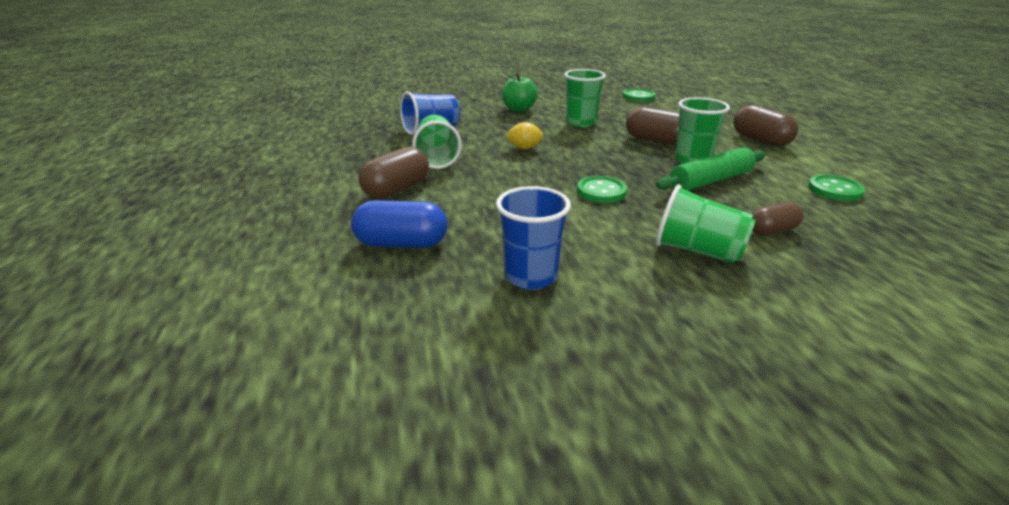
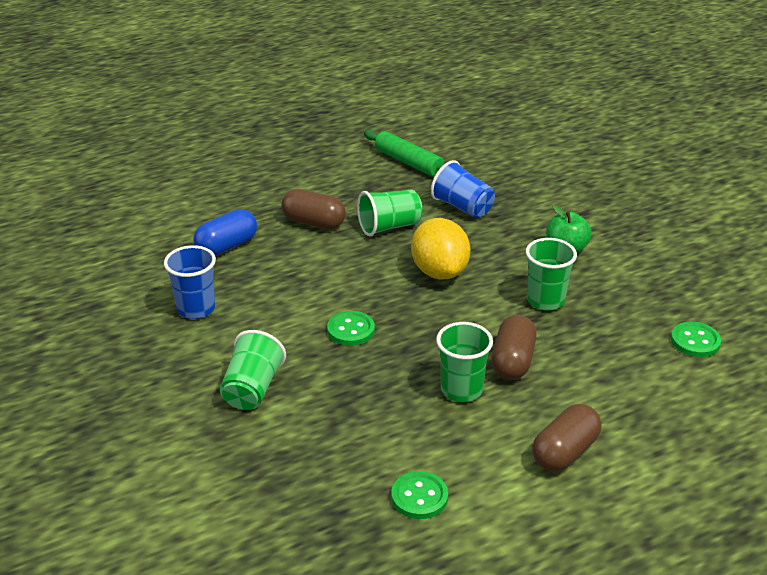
camera: 75 degrees right, 5 degrees up
blue capsule [351,200,447,248] -> blue capsule turned 60 degrees clockwise [193,209,257,256]
yellow lemon [505,122,543,149] -> yellow lemon [411,218,470,280], size x2.05
green rolling pin [656,147,766,191] -> green rolling pin moved to [364,130,445,177]
brown capsule [751,202,803,235] -> none

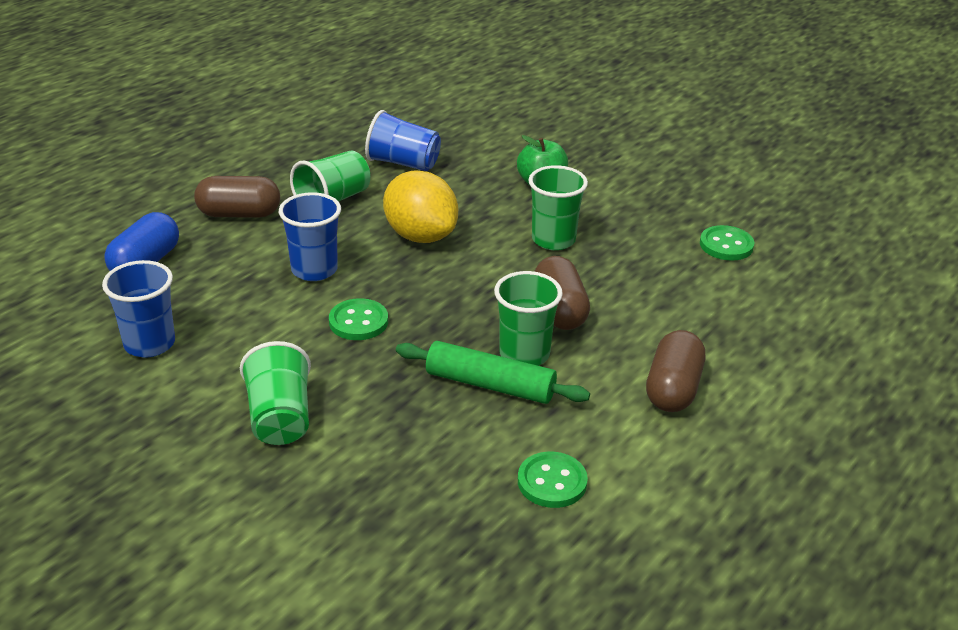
camera: 25 degrees left, 0 degrees up
green rolling pin [364,130,445,177] -> green rolling pin moved to [396,341,590,404]
none -> blue cup [279,192,341,281]

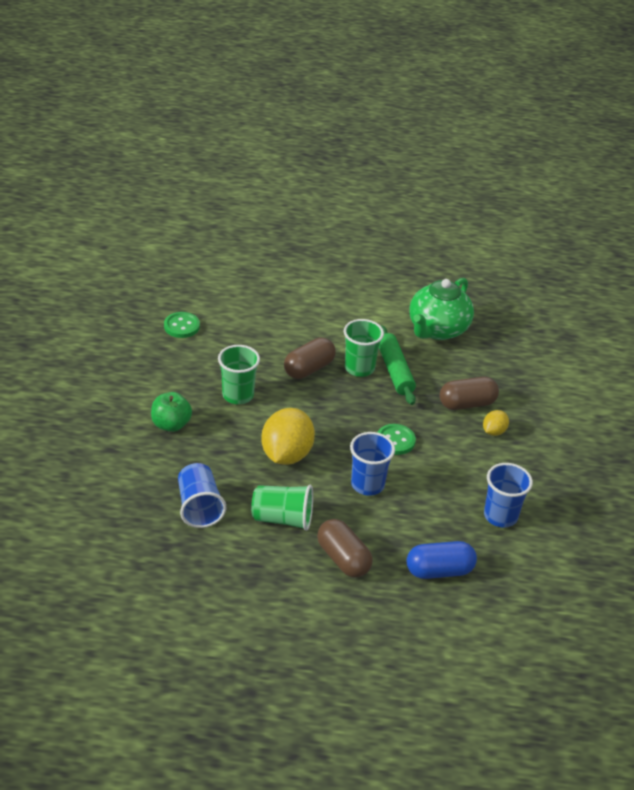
camera: 125 degrees left, 5 degrees up
green cup [240,341,311,445] -> yellow lemon [483,410,509,436]
green button [518,452,588,508] -> green teapot [410,278,474,340]
brown capsule [646,330,705,412] -> brown capsule moved to [439,377,499,410]

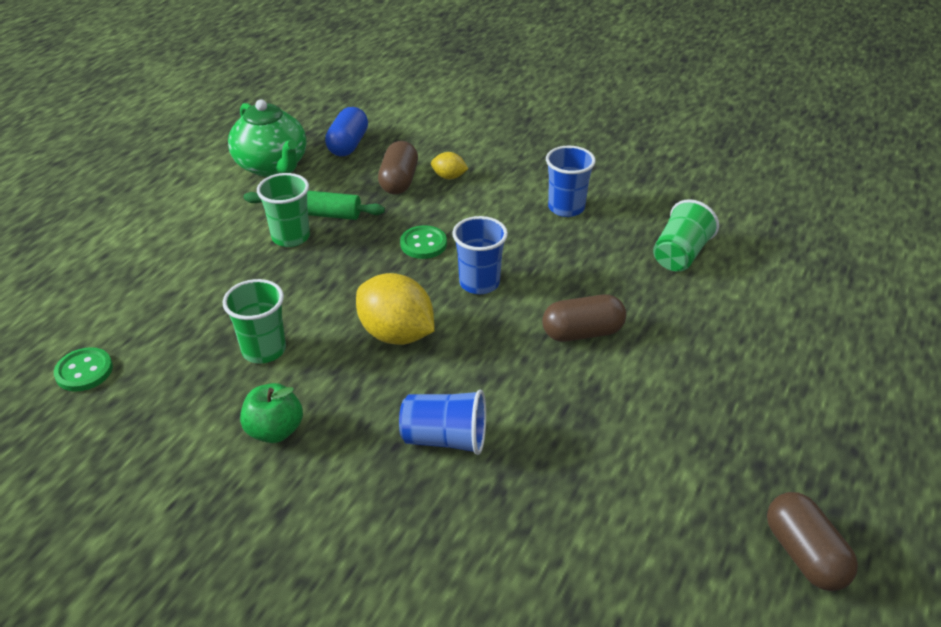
camera: 65 degrees left, 0 degrees up
green cup [251,485,313,531] -> green cup moved to [653,199,719,272]
brown capsule [284,337,336,379] -> brown capsule moved to [767,492,858,591]
blue capsule [407,541,477,579] -> blue capsule moved to [325,107,368,156]
yellow lemon [483,410,509,436] -> yellow lemon turned 45 degrees counterclockwise [431,152,469,179]

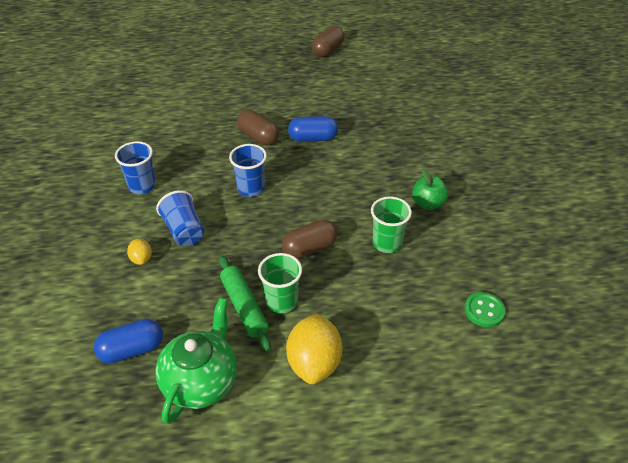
camera: 125 degrees left, 5 degrees up
yellow lemon [356,273,434,345] -> yellow lemon moved to [286,314,342,384]
brown capsule [378,141,418,194] -> brown capsule moved to [282,220,337,259]
blue cup [399,390,486,455] -> blue cup moved to [156,190,204,246]
green button [400,225,447,259] -> none
green cup [653,199,719,272] -> none
none -> blue capsule [288,116,338,142]

